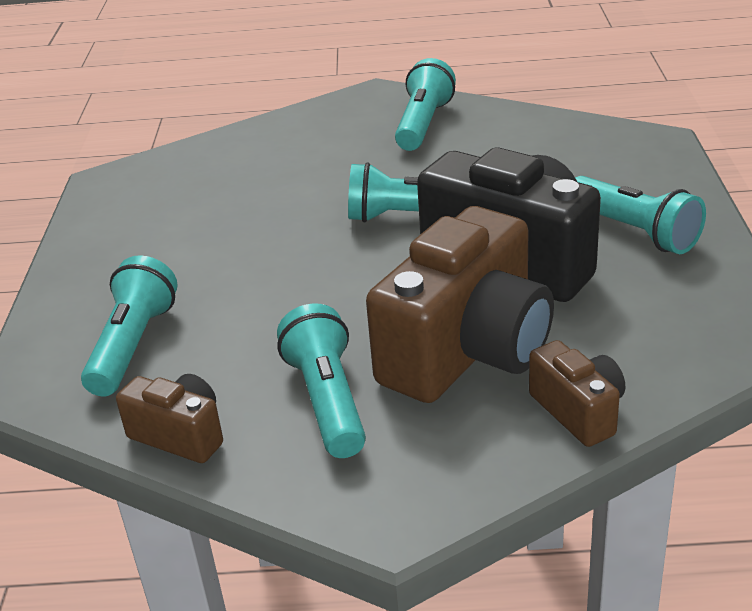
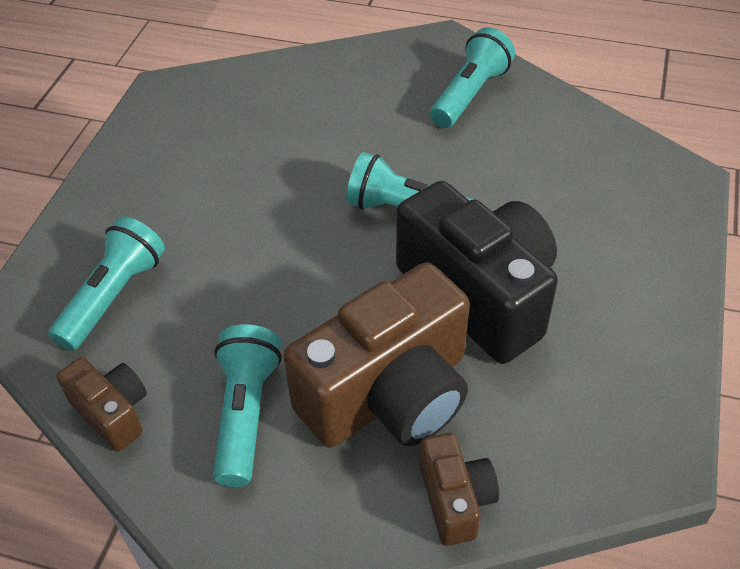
camera: 15 degrees right, 15 degrees up
turquoise flashlight [575,176,706,254] -> none

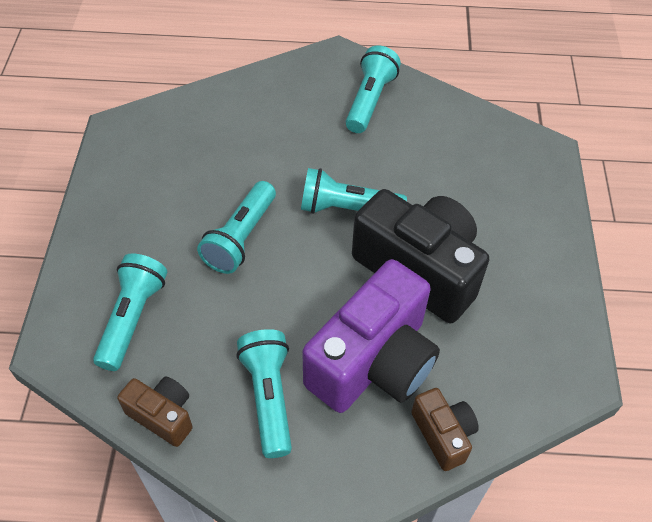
camera: 15 degrees left, 5 degrees up
brown camera [283,262,470,448] -> purple camera [302,259,440,413]
none -> turquoise flashlight [197,181,276,274]

